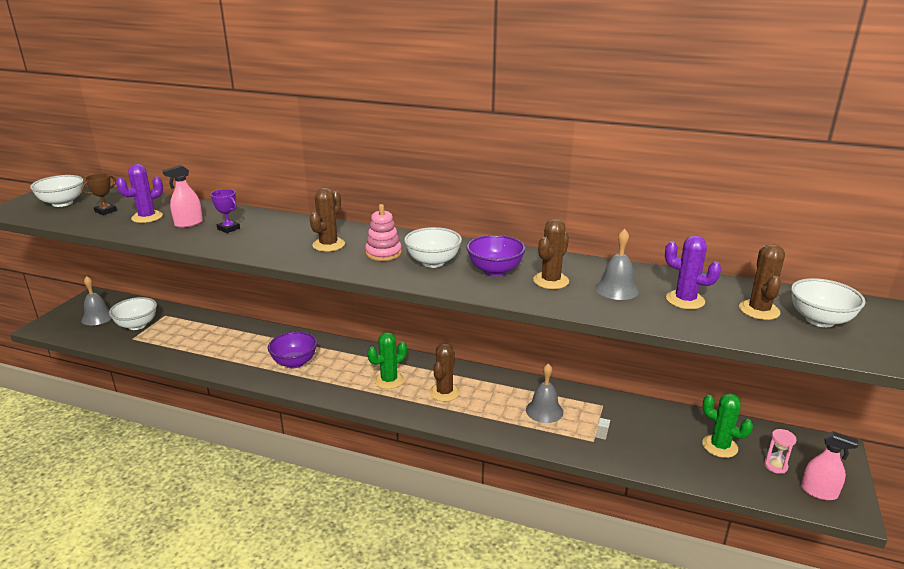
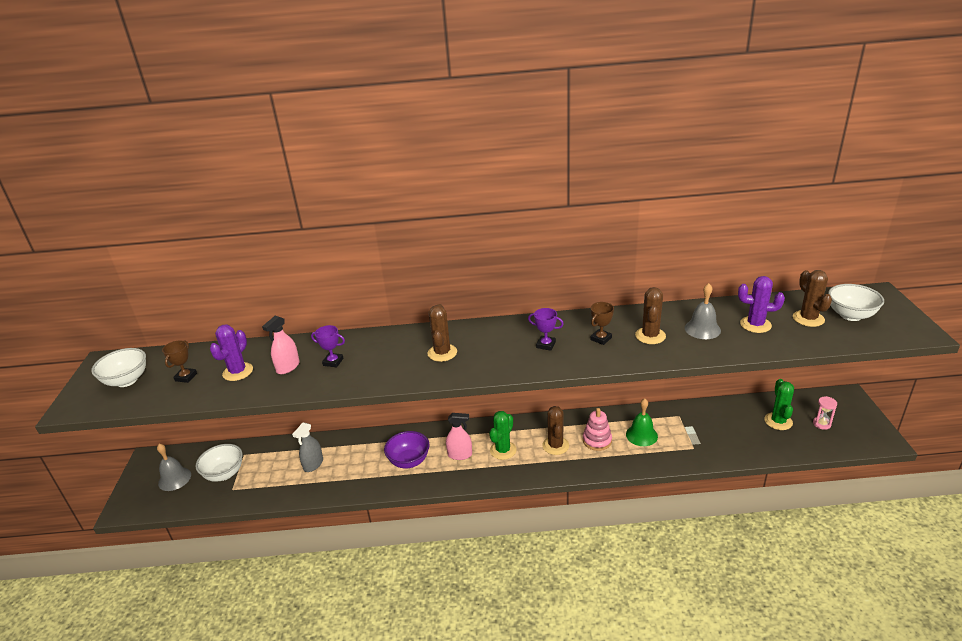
camera: 20 degrees left, 5 degrees up
pink stacking toy [365,204,402,261] -> pink stacking toy moved to [583,408,612,451]
white bowl [404,227,462,268] -> purple trophy [528,308,564,351]
purple bowl [466,235,526,276] -> brown trophy [591,302,614,345]
grey bell [526,363,563,423] -> green bell [626,399,658,446]
green cactus [702,393,753,458] -> green cactus turned 75 degrees clockwise [764,379,794,430]
pink spray bottle [801,431,858,500] -> pink spray bottle moved to [446,413,472,460]
none -> grey spray bottle [292,422,323,472]

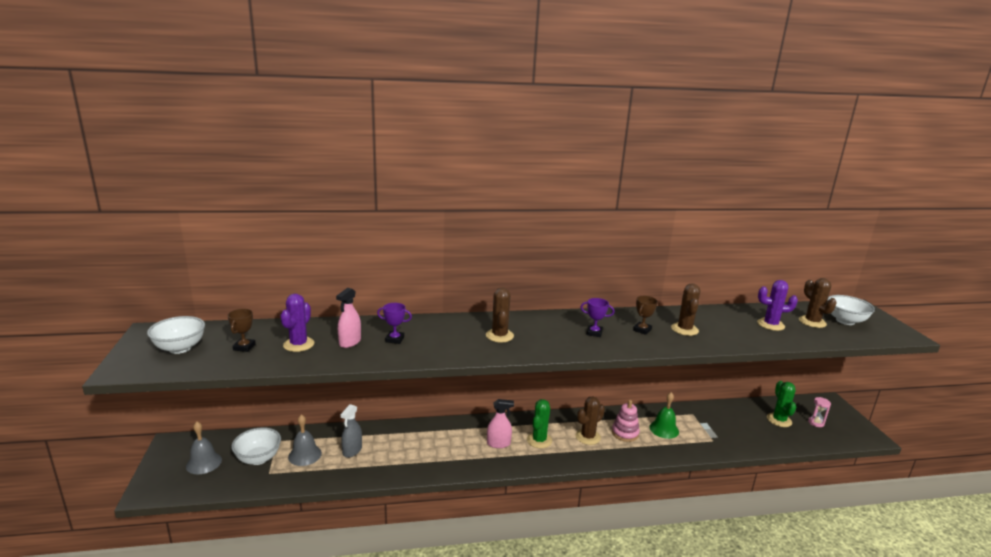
camera: 10 degrees left, 10 degrees down
purple bowl [384,431,430,468] -> none
brown cactus [542,406,569,455] -> brown cactus turned 60 degrees clockwise [575,396,605,445]
grey bell [685,283,721,339] -> grey bell moved to [288,414,322,466]

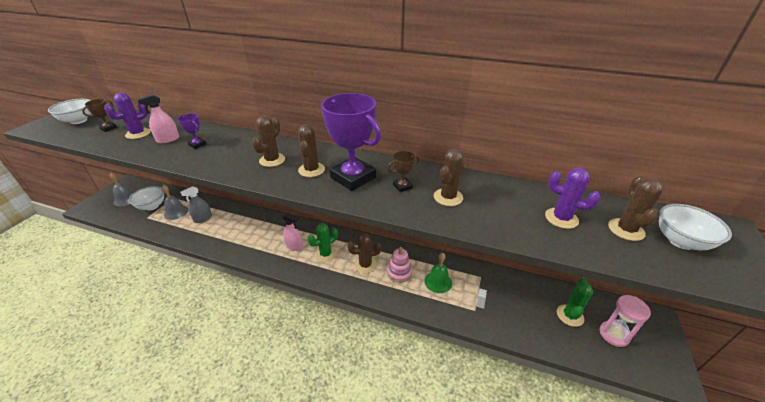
camera: 30 degrees right, 15 degrees up
purple trophy [581,298,614,337] -> purple trophy [321,93,381,191], size x2.31
pink hourglass [808,397,831,427] -> pink hourglass [600,295,651,347], size x1.60
none -> brown cactus [298,124,325,177]

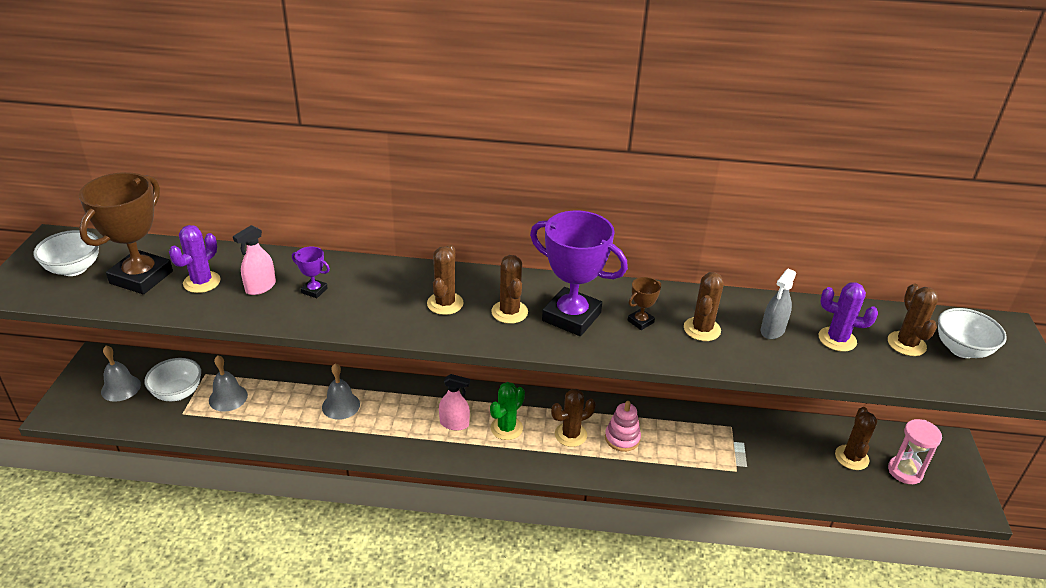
camera: 15 degrees left, 0 degrees up
brown trophy [82,99,117,132] -> brown trophy [79,172,173,294], size x2.31
grey spray bottle [180,186,212,223] -> grey spray bottle moved to [761,269,796,339]
green bell [425,253,452,293] -> none
green cactus [557,278,594,327] -> brown cactus [835,407,877,470]
none -> grey bell [322,363,360,420]

